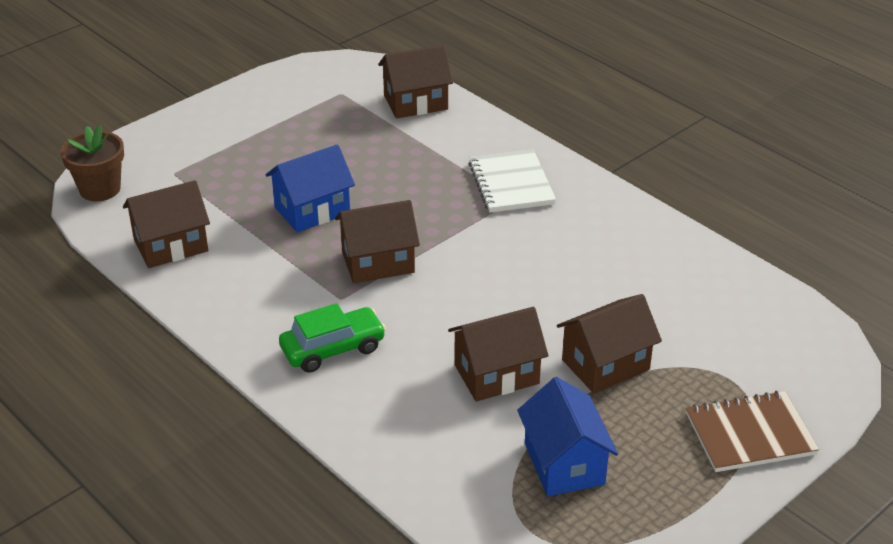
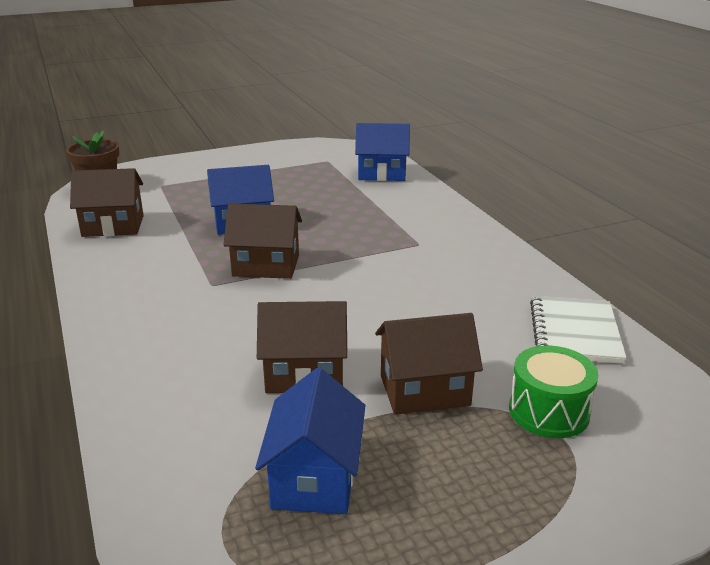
camera: 20 degrees right, 10 degrees down
green car [279,303,386,373] -> none
brown house [378,45,453,118] -> blue house [355,123,410,181]
white notebook [469,149,556,213] -> white notebook moved to [530,296,626,364]
brown notebook [686,391,819,472] -> none
none -> green drum [509,346,599,438]

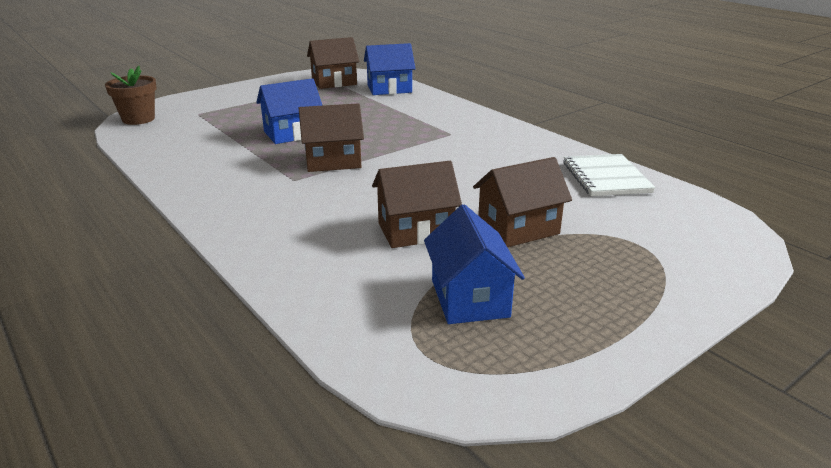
camera: 15 degrees left, 0 degrees up
brown house [70,168,144,237] -> brown house moved to [307,37,359,89]
green drum [509,346,599,438] -> none

